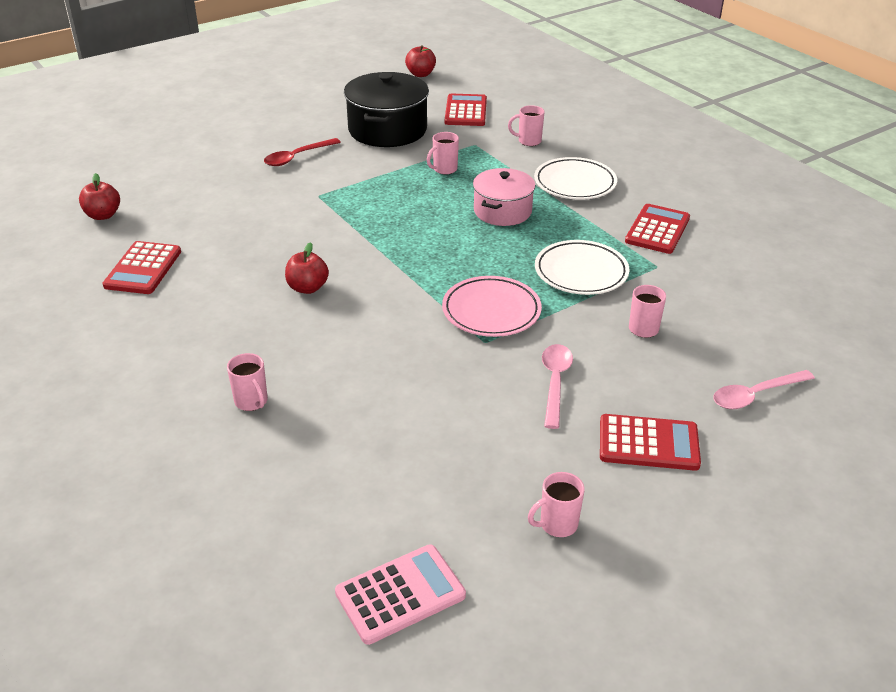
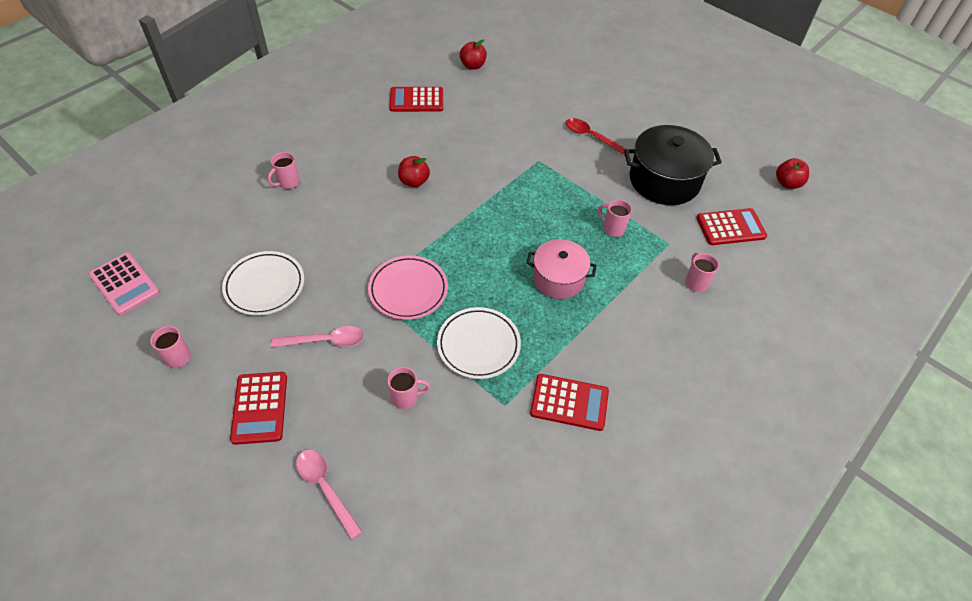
camera: 75 degrees right, 15 degrees up
white plate [534,157,617,200] -> white plate moved to [222,251,304,316]

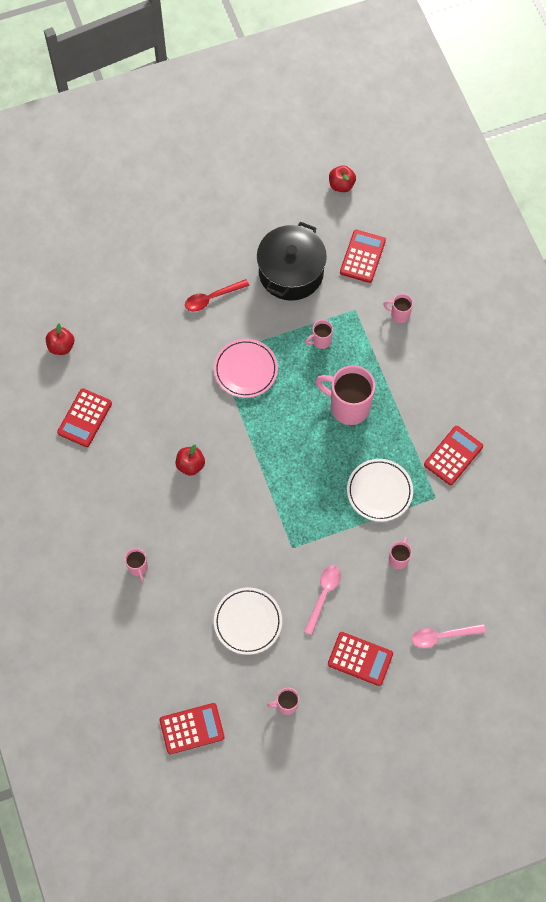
camera: 60 degrees left, 15 degrees up
pink calculator [89,253,160,316] -> red calculator [159,703,225,754]
pink plate [368,255,448,320] -> pink plate moved to [214,339,278,398]
pink pot [526,239,597,299] -> pink mug [315,365,375,425]

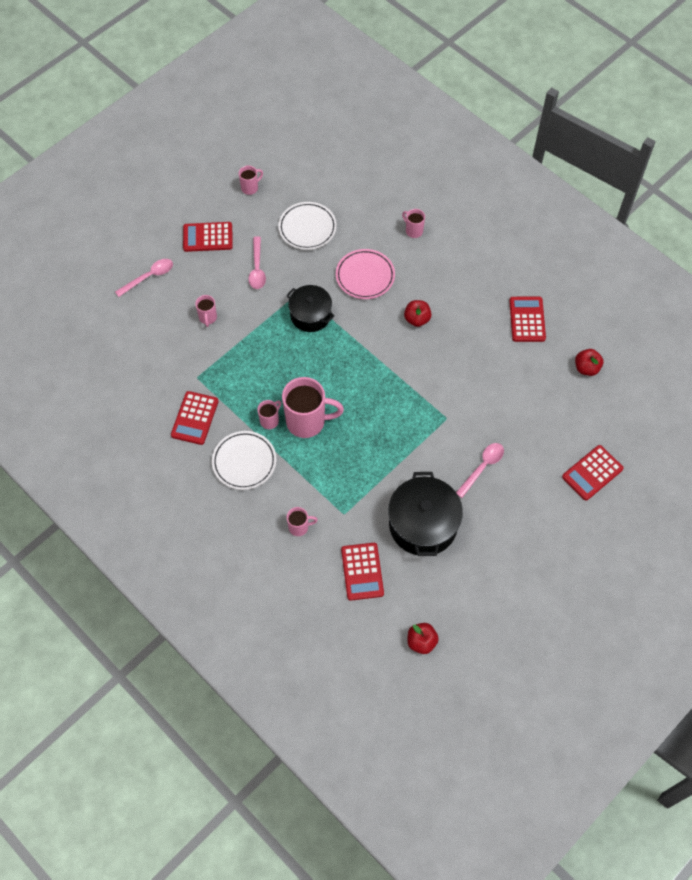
camera: 155 degrees right, 5 degrees down
red calculator [159,703,225,754] -> red calculator moved to [562,445,624,500]
red spoon [185,279,249,311] -> pink spoon [456,443,504,498]
pink plate [214,339,278,398] -> pink plate moved to [336,249,395,299]
pink mug [305,320,333,349] -> pink mug moved to [257,400,281,429]
white plate [347,459,413,522] -> white plate moved to [212,431,276,490]
none -> black pot [286,285,334,332]

